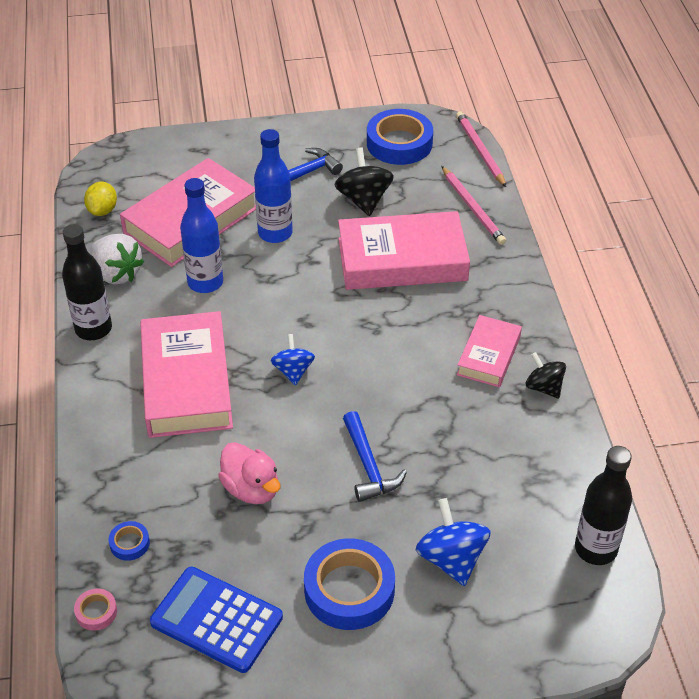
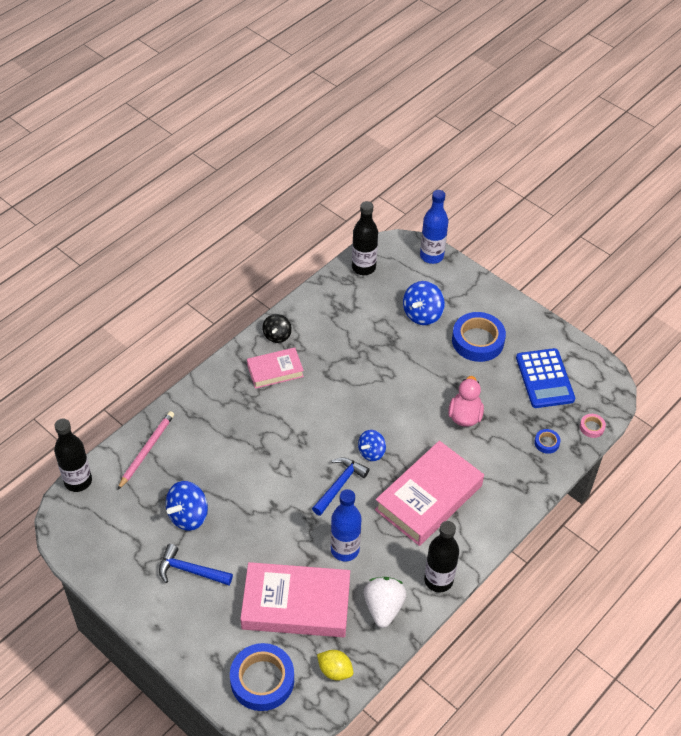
camera: 130 degrees left, 5 degrees up
yellow lemon [84,182,117,216] -> yellow lemon turned 60 degrees clockwise [317,650,354,681]
blue bottle [254,129,293,243] -> blue bottle moved to [420,190,448,264]
black spinning top [335,148,394,216] -> blue spinning top [166,481,208,531]
pink book [338,211,470,290] -> none
blue hammer [343,411,407,502] -> blue hammer moved to [312,457,369,516]
blue tape [367,109,433,165] -> blue tape moved to [230,643,294,711]
pink pencil [456,111,506,187] -> black bottle [54,418,92,492]

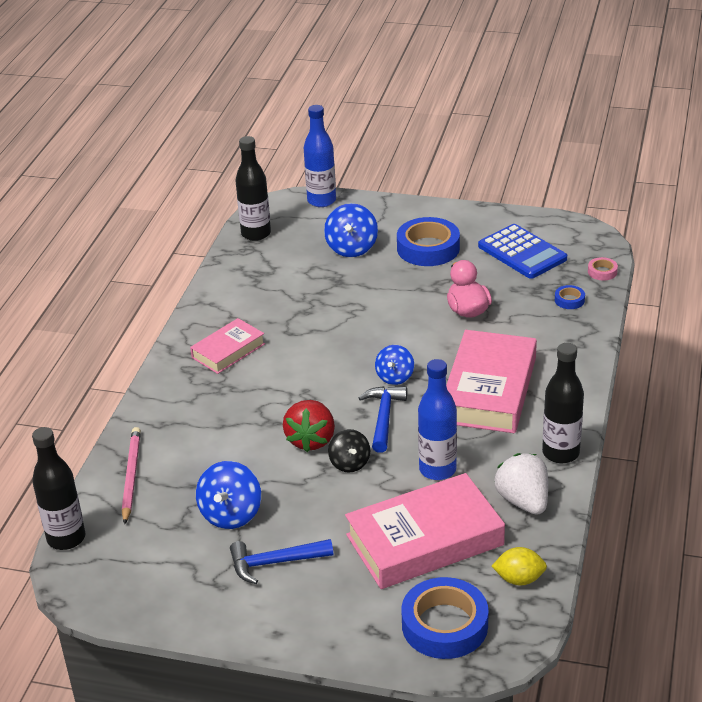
camera: 25 degrees left, 15 degrees down
black spinning top [262,314,292,343] -> black spinning top moved to [328,429,370,473]
none -> red strawberry [283,400,335,452]

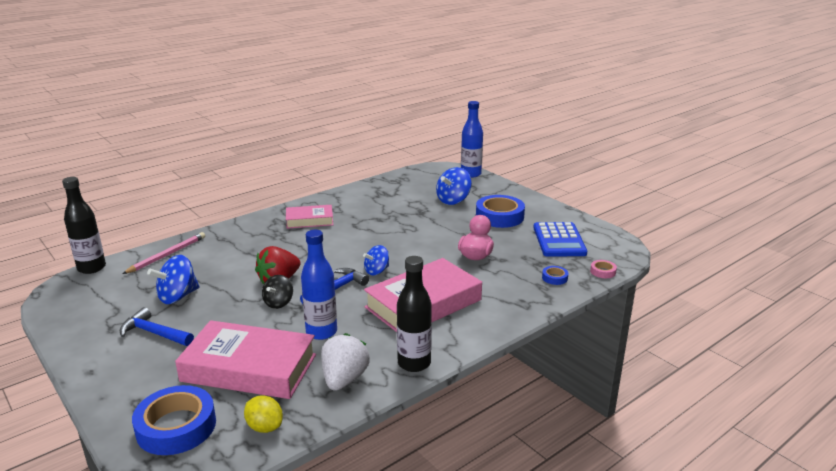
camera: 35 degrees right, 10 degrees down
black bottle [236,136,271,241] -> none

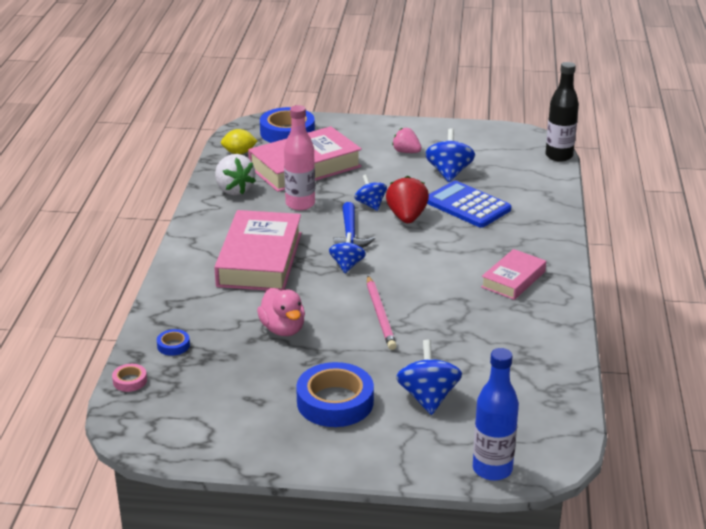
camera: 135 degrees right, 5 degrees up
blue hammer [120,307,194,346] -> pink strawberry [392,128,422,153]
pink pencil [122,232,205,274] -> pink pencil moved to [367,276,397,350]
black spinning top [262,275,293,309] -> blue spinning top [354,175,387,211]
blue bottle [301,230,337,340] -> pink bottle [284,105,315,210]
black bottle [397,256,432,372] -> none
blue calculator [533,222,587,257] -> blue calculator moved to [427,181,511,228]

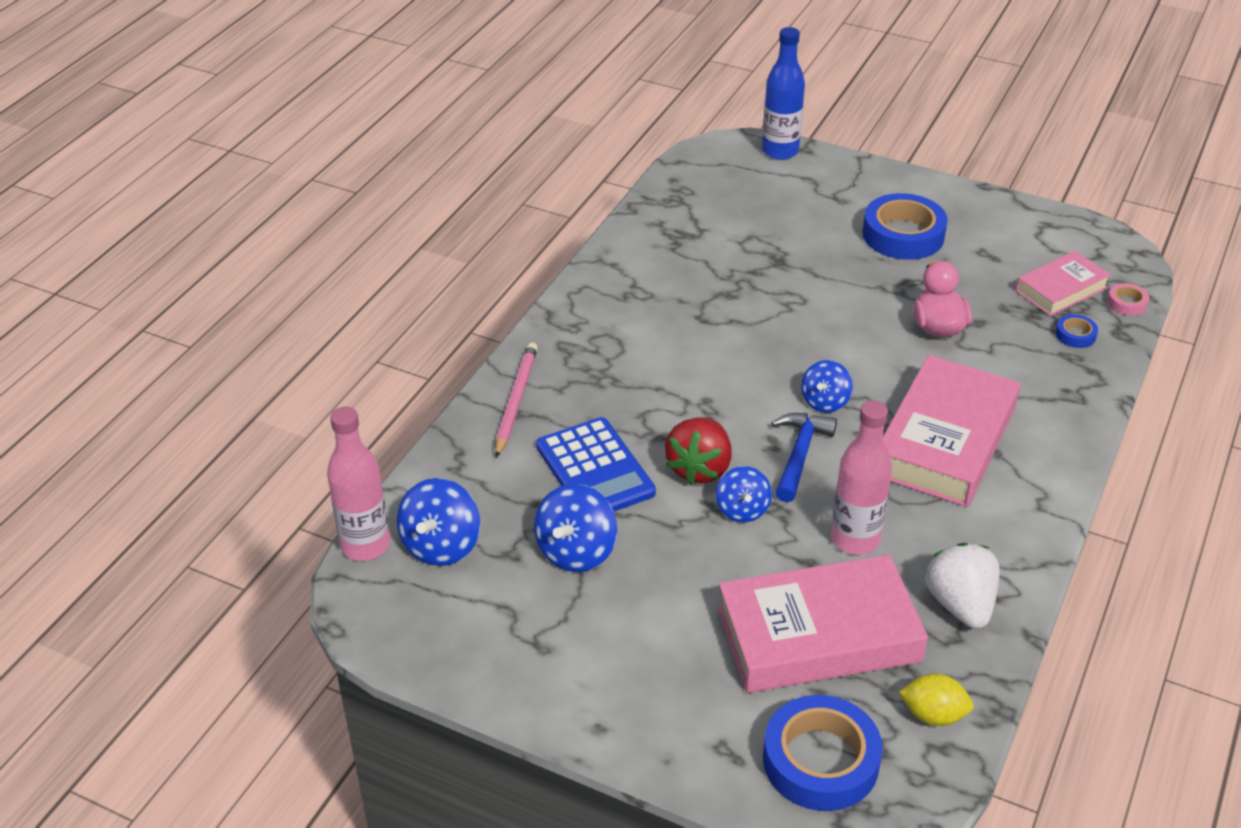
camera: 160 degrees left, 10 degrees up
pink pencil [367,276,397,350] -> pink pencil moved to [495,342,538,458]
pink strawberry [392,128,422,153] -> none
blue spinning top [396,340,462,415] -> blue spinning top moved to [397,478,480,566]
pink book [481,249,546,300] -> pink book moved to [1016,251,1111,316]
black bottle [545,62,579,162] -> pink bottle [327,407,390,561]

